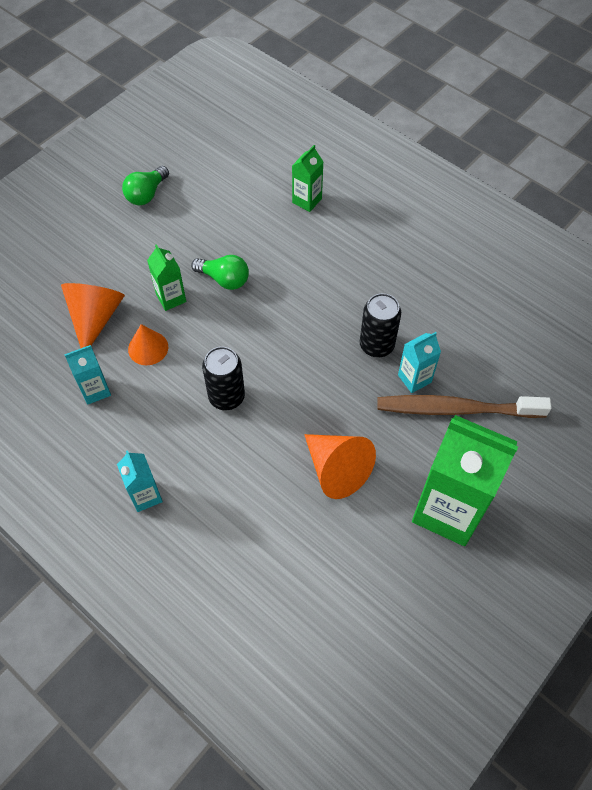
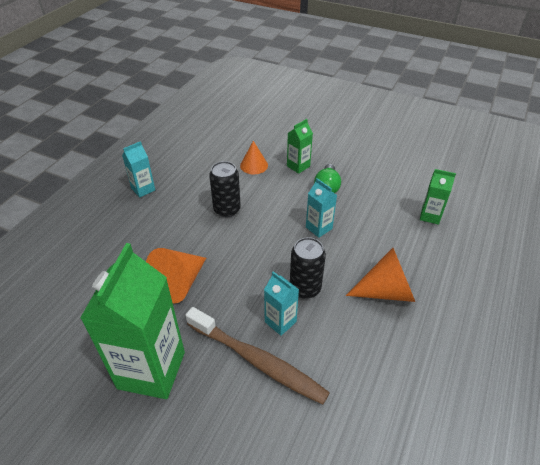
camera: 75 degrees right, 15 degrees down
orange cone [61,283,125,348] -> orange cone moved to [346,248,415,302]
turquoise carton [64,345,111,404] -> turquoise carton moved to [306,178,337,238]
green light bulb [122,166,169,205] -> none
brown toothbrush [377,395,552,418] -> brown toothbrush turned 135 degrees clockwise [186,307,330,405]

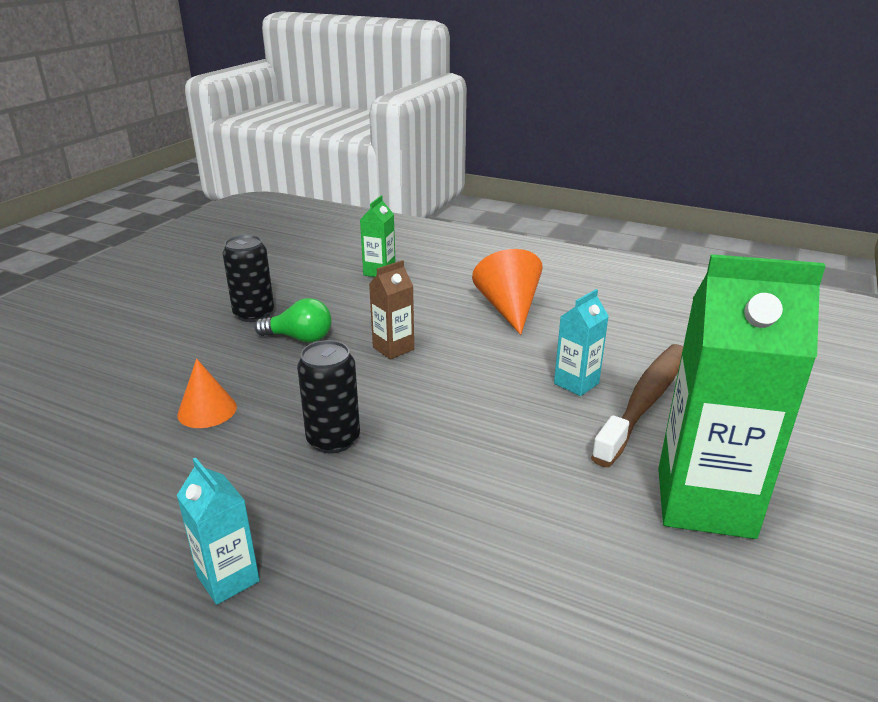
camera: 90 degrees left, 15 degrees down
orange cone [146,248,206,304] -> none
green carton [287,119,313,174] -> none
black can [290,237,326,299] -> black can moved to [222,235,274,322]
turquoise carton [306,178,337,238] -> brown carton [369,260,414,359]

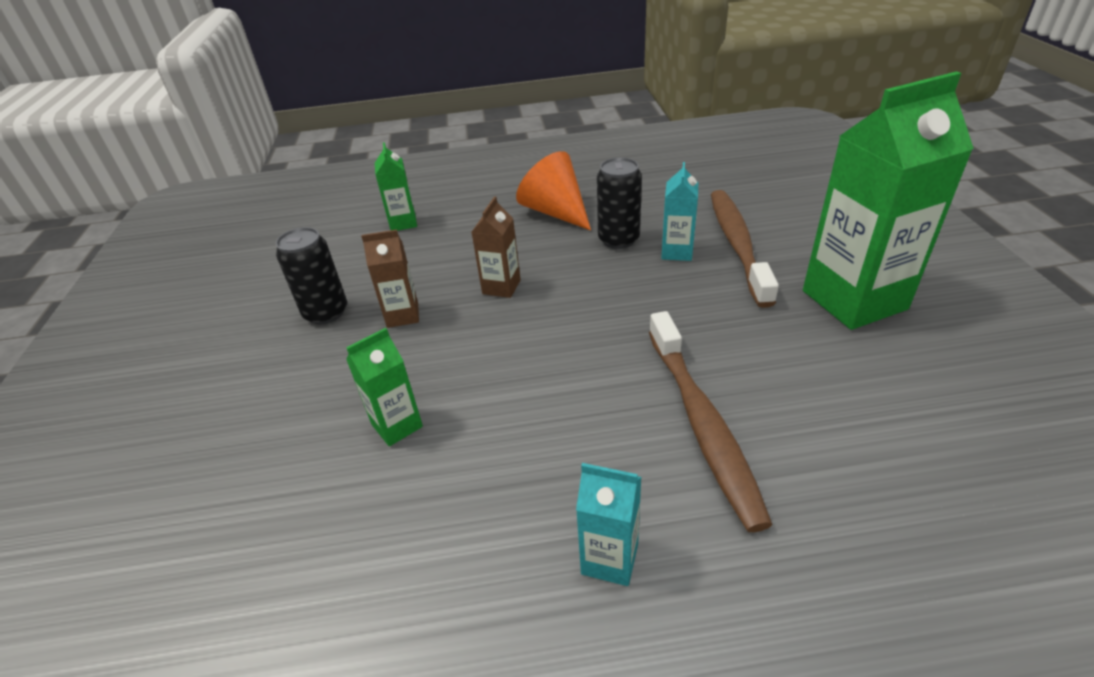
camera: 30 degrees left, 10 degrees up
orange cone [177,359,237,428] -> green carton [346,328,423,446]
green light bulb [254,298,331,343] -> brown carton [361,229,419,328]
black can [297,340,360,453] -> black can moved to [597,157,642,249]
none -> brown toothbrush [649,311,773,532]

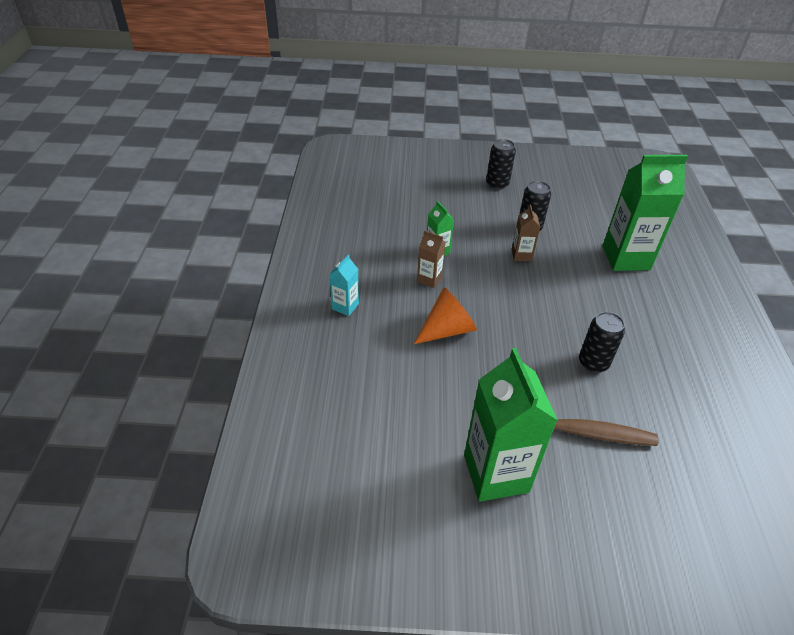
camera: 95 degrees right, 5 degrees up
green carton [375,142,417,231] -> green carton [602,155,688,271], size x2.12
brown carton [472,196,521,298] -> brown carton moved to [417,231,446,288]
orange cone [516,151,591,231] -> orange cone moved to [414,287,477,344]
brown toothbrush [649,311,773,532] -> none
turquoise carton [661,162,698,261] -> none
none -> black can [486,139,516,190]

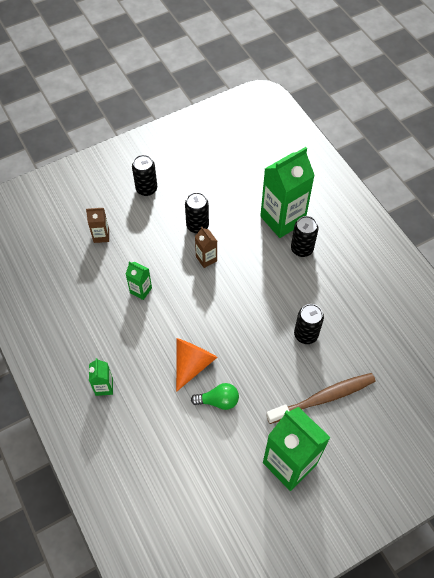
camera: 30 degrees left, 15 degrees up
turquoise carton [329,254,359,316] -> green carton [89,358,113,396]
brown carton [417,231,446,288] -> brown carton moved to [86,208,109,243]
none -> green light bulb [191,383,239,410]
none -> black can [291,216,318,257]

